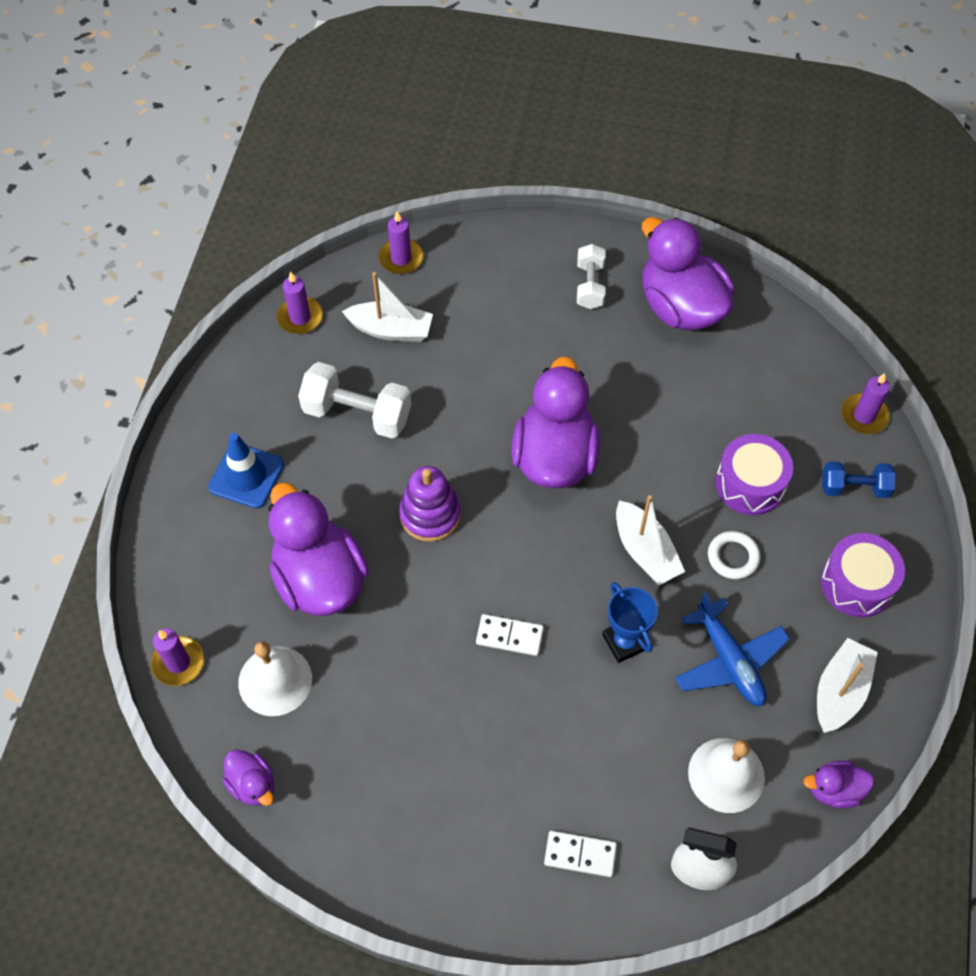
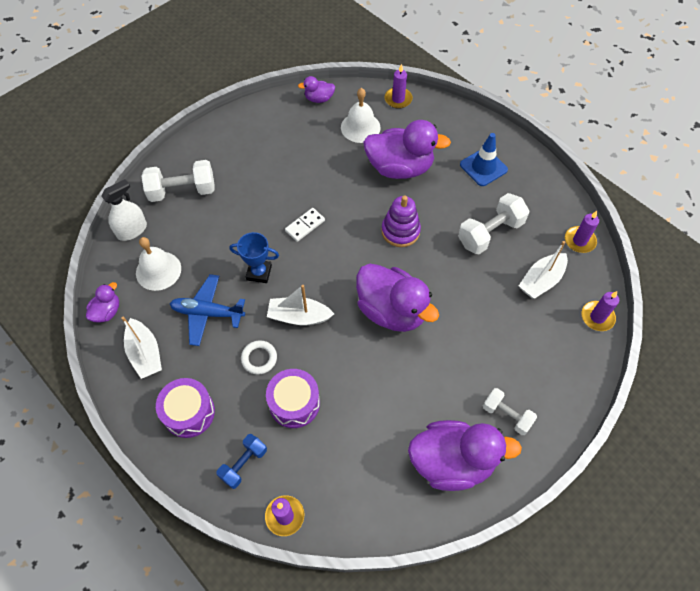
camera: 125 degrees right, 0 degrees up
white domino [544,831,617,877] -> white dumbbell [141,160,215,202]

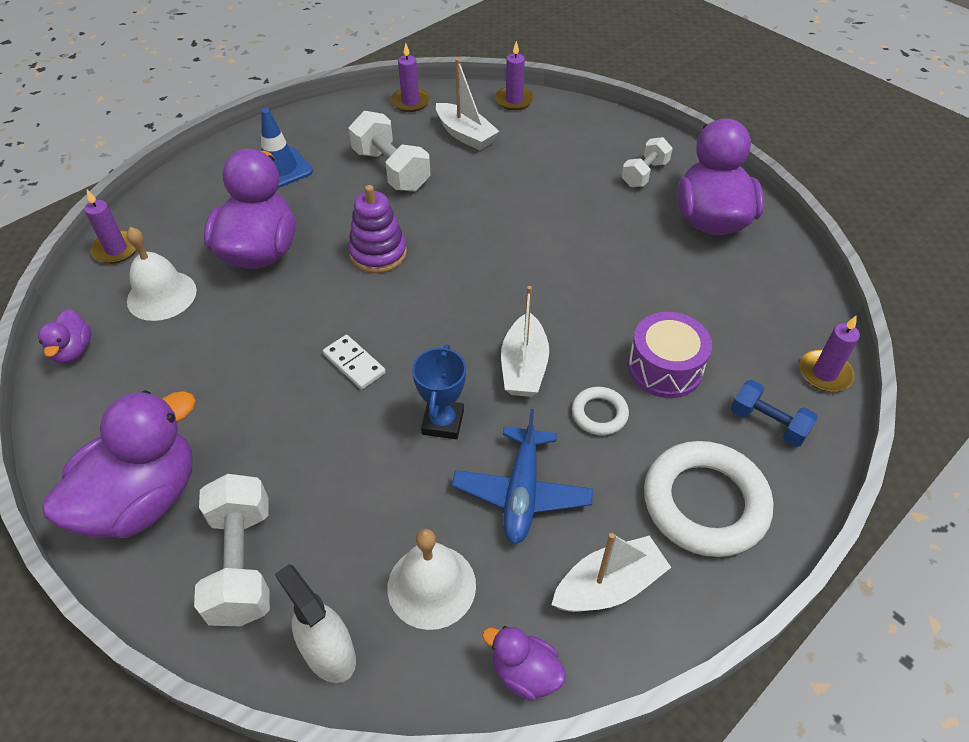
camera: 90 degrees left, 10 degrees down
purple drum [156,378,215,438] -> white ring [644,441,773,557]
purple duck [356,264,439,332] -> purple duck moved to [42,390,196,538]

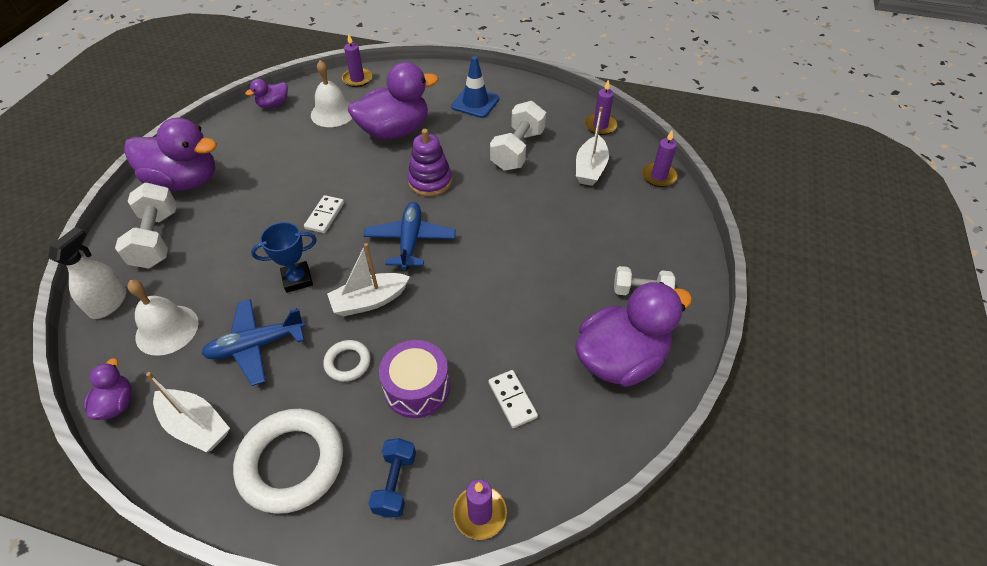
camera: 60 degrees right, 0 degrees up
white dumbbell [194,474,270,626] -> white dumbbell turned 60 degrees counterclockwise [115,183,177,269]
none -> blue plane [364,202,456,270]
none -> white domino [488,370,538,428]

